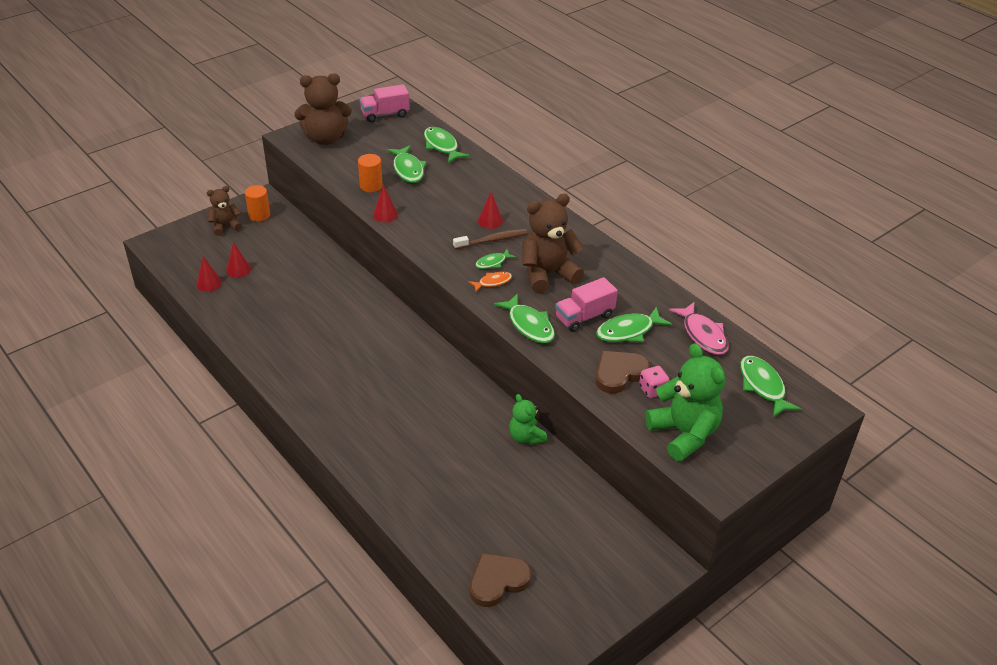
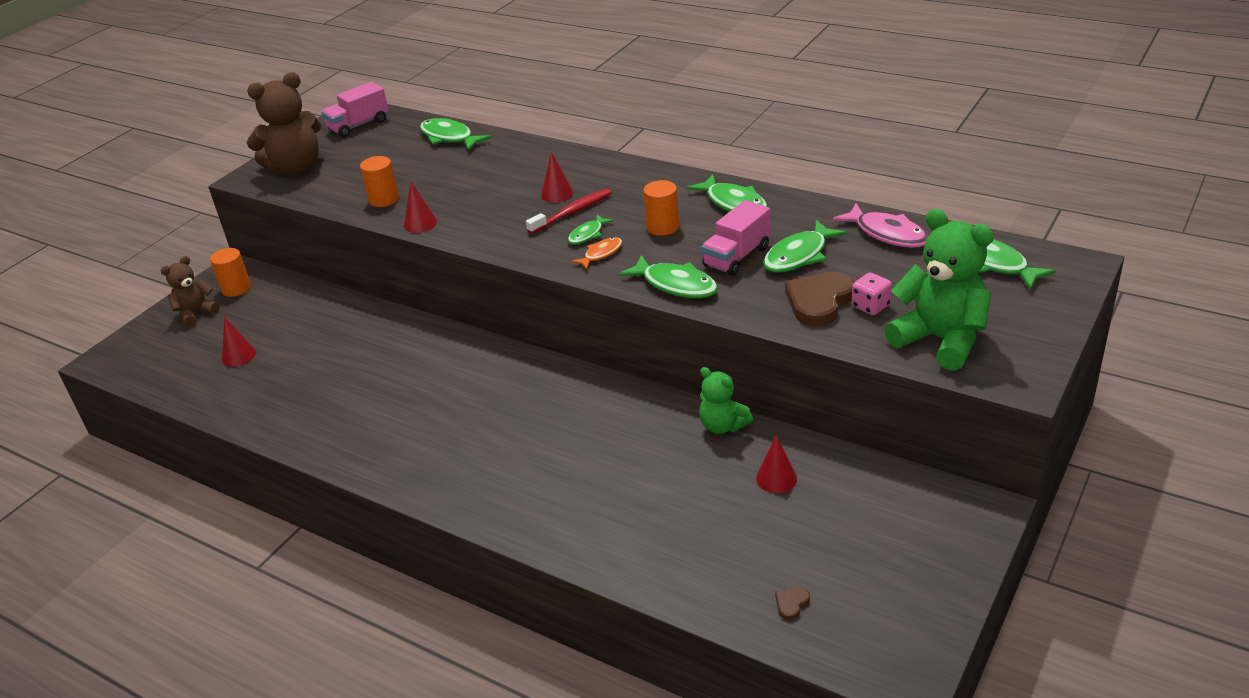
camera: 15 degrees left, 5 degrees down
red cone [197,256,222,292] -> red cone moved to [756,435,797,493]
green fish [387,145,427,183] -> green fish moved to [686,174,768,212]
brown toothbrush [453,229,528,249] -> red toothbrush [526,189,611,234]
brown heart [470,553,531,607] -> brown heart [775,587,810,620], size x0.43
brown teddy bear [522,194,584,293] -> orange cylinder [643,180,679,236]

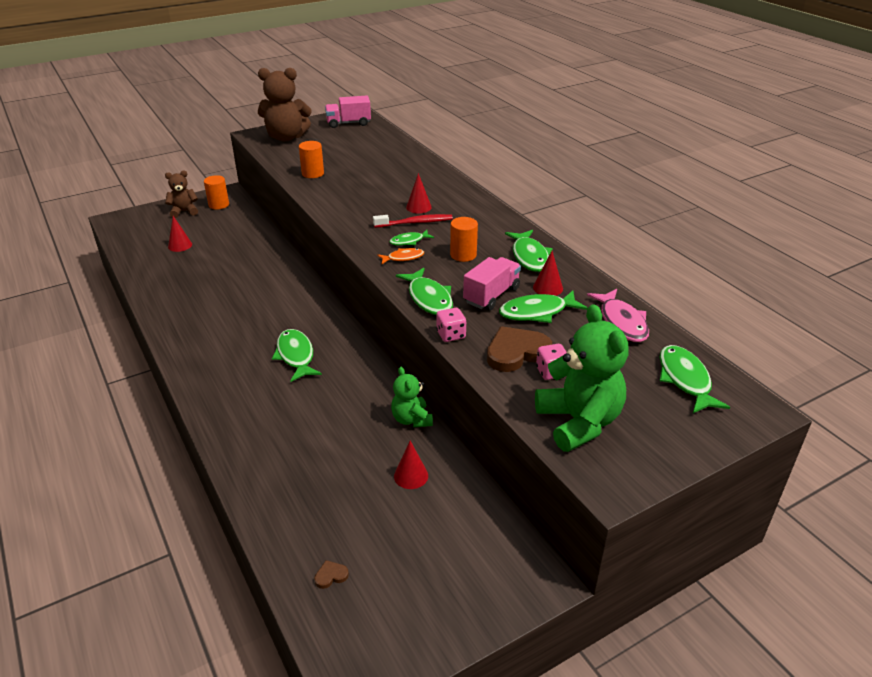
camera: 25 degrees right, 0 degrees up
red cone [404,182,437,233] -> red cone moved to [533,251,563,296]
green fish [420,118,491,151] -> green fish moved to [272,329,322,382]
pink truck [701,200,770,276] -> pink truck turned 150 degrees clockwise [463,257,521,310]
none -> pink dice [436,308,467,342]

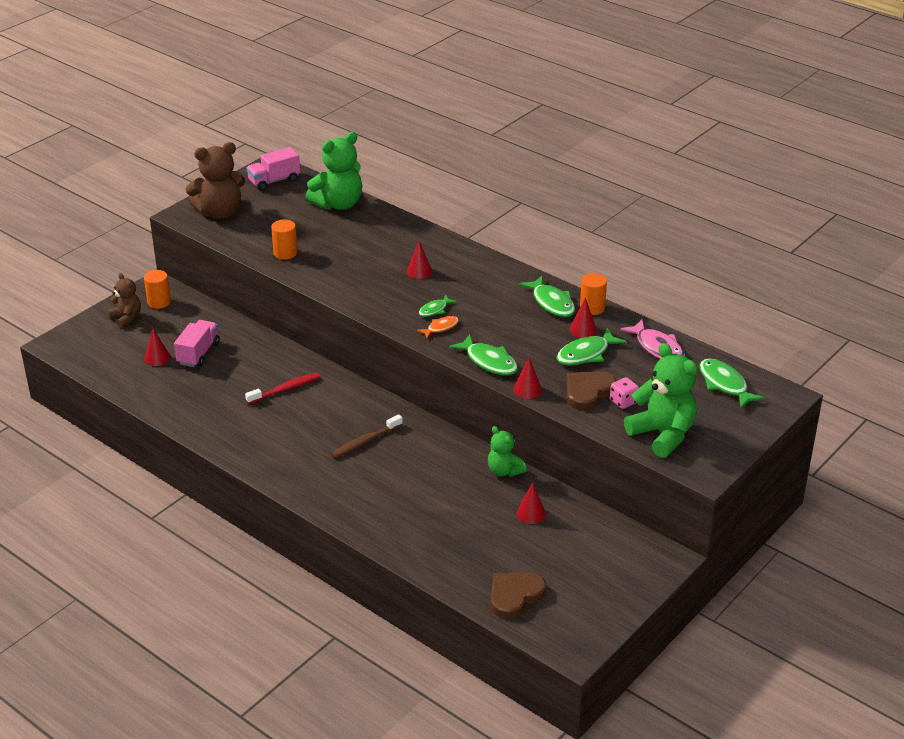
camera: 20 degrees left, 0 degrees up
brown teddy bear [165,171,198,218] -> brown teddy bear turned 90 degrees clockwise [108,273,141,328]
green fish [272,329,322,382] -> brown toothbrush [331,414,403,458]
brown heart [314,560,349,589] -> brown heart [491,572,546,619], size x2.34
red toothbrush [373,214,453,228] -> red toothbrush moved to [245,373,321,404]
pink dice [436,308,467,342] -> red cone [513,357,542,399]
orange cylinder [450,217,478,262] -> orange cylinder moved to [580,273,607,315]
pink truck [463,257,521,310] -> pink truck moved to [174,320,220,367]
none -> green teddy bear [305,132,362,210]

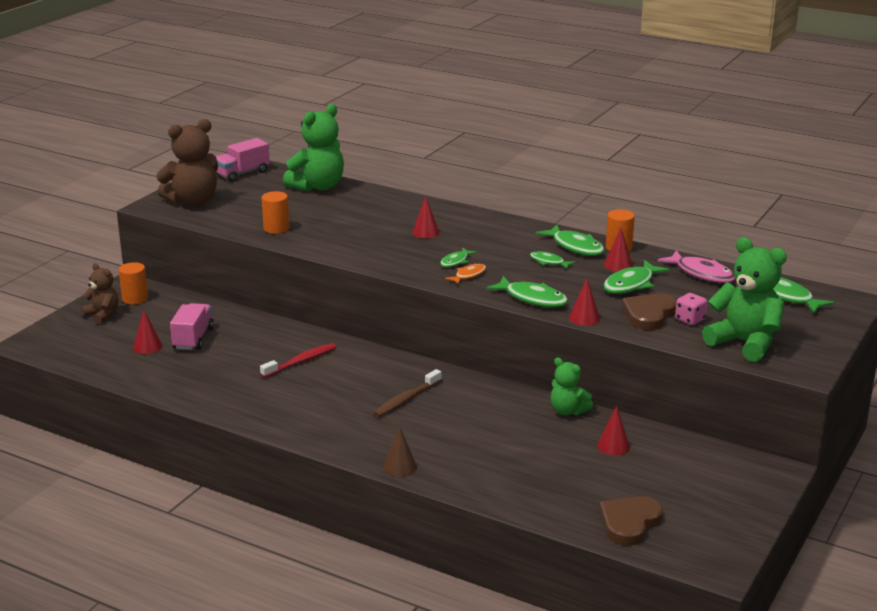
camera: 10 degrees left, 10 degrees down
none -> brown cone [383,426,417,477]
none -> green fish [530,251,576,269]

